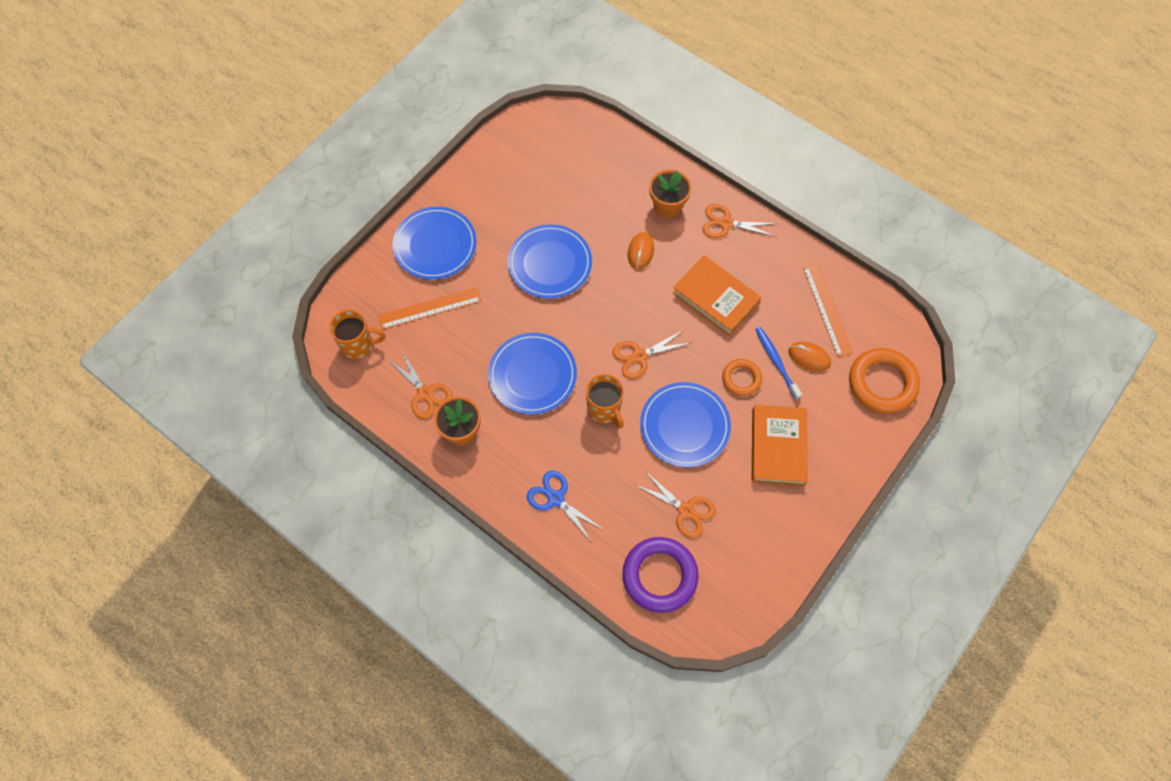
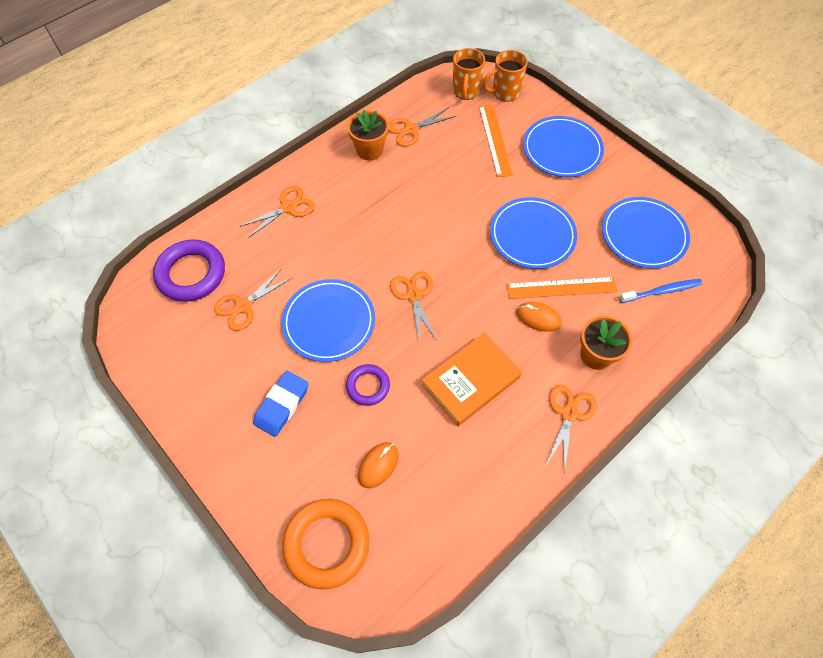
camera: 100 degrees right, 5 degrees down
blue plate [488,333,577,414] -> blue plate moved to [602,197,690,268]
blue scissors [527,471,604,541] -> orange scissors [239,186,315,238]
orange mug [586,374,624,428] -> orange mug moved to [483,50,528,102]
orange ring [722,359,762,396] -> purple ring [346,364,390,406]
orange book [752,405,808,486] -> blue eraser [253,371,309,437]
blue toothbrush [755,327,802,400] -> blue toothbrush moved to [619,279,702,303]
orange ruler [803,264,853,357] -> orange ruler moved to [507,277,617,299]

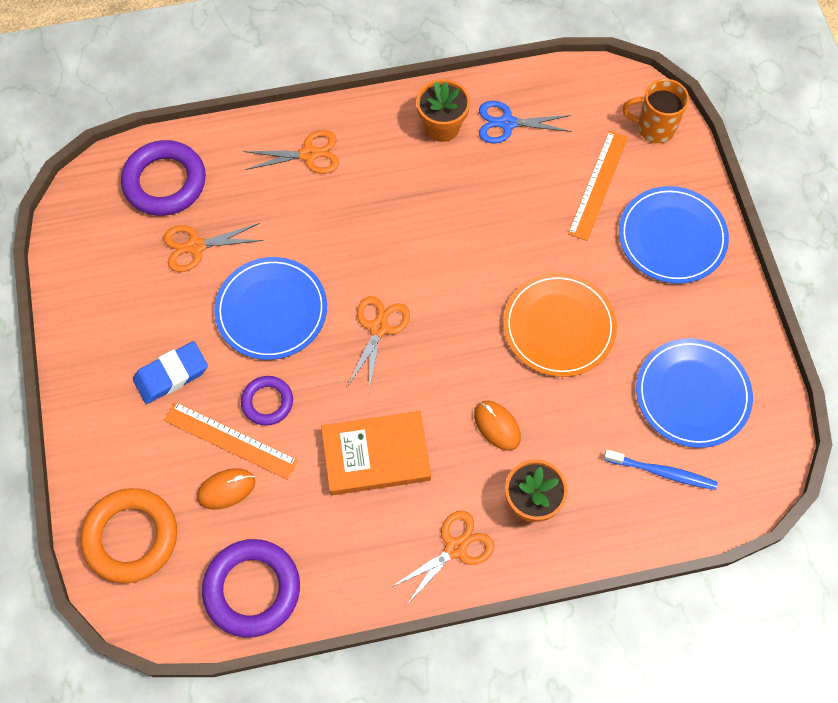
camera: 30 degrees right, 5 degrees up
orange scissors [389,107,456,147] -> blue scissors [479,101,572,144]
orange mug [453,48,485,100] -> none
blue plate [490,197,577,269] -> orange plate [503,273,617,377]
orange ruler [507,277,617,299] -> orange ruler moved to [164,402,298,480]
none -> purple ring [202,539,300,638]

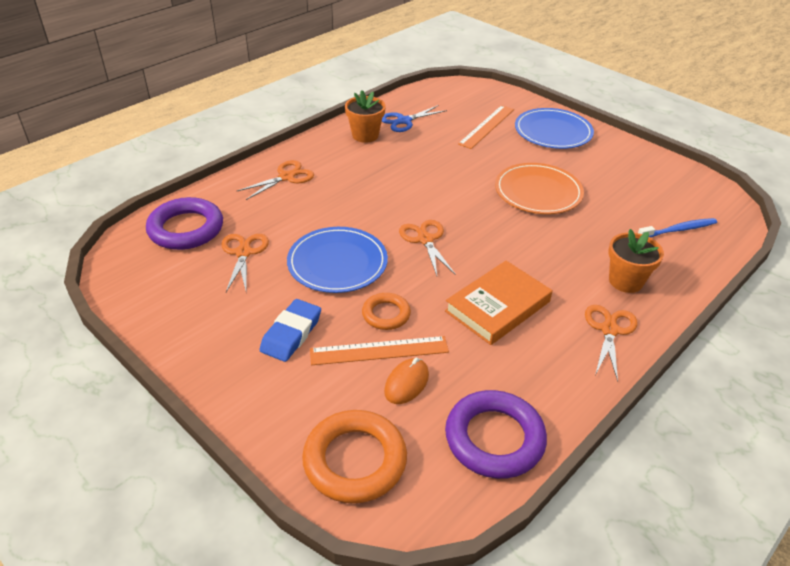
camera: 35 degrees left, 25 degrees down
orange scissors [163,223,264,272] -> orange scissors turned 135 degrees clockwise [221,234,269,292]
purple ring [241,376,293,426] -> orange ring [362,293,411,330]
orange mouse [474,401,521,451] -> none
orange ruler [568,131,628,241] -> orange ruler turned 45 degrees clockwise [458,105,514,149]
orange mug [622,79,689,143] -> none
blue plate [636,338,753,448] -> none

